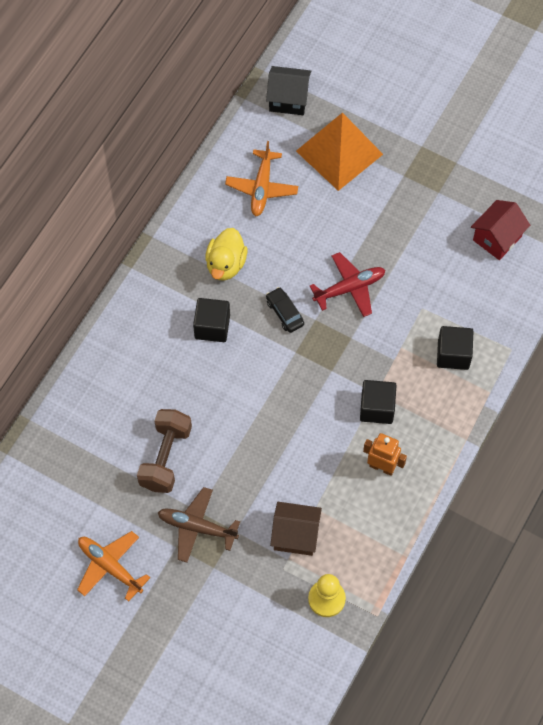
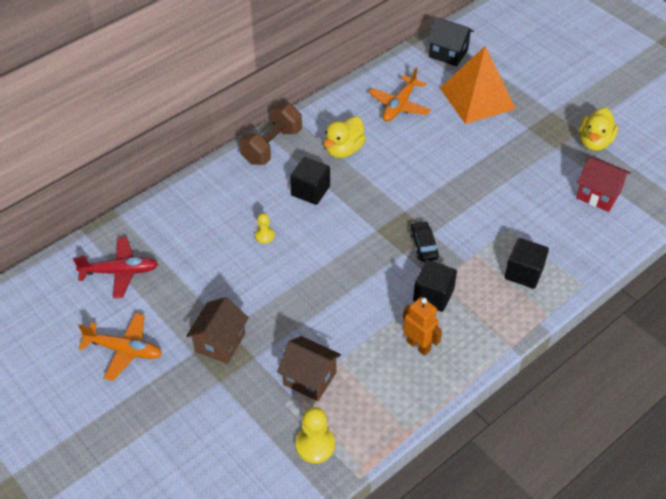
camera: 20 degrees right, 15 degrees down
orange plane [77,531,150,602] -> orange plane turned 135 degrees clockwise [78,313,162,381]
brown dumbbell [137,409,192,493] -> brown dumbbell moved to [239,104,302,165]
brown plane [157,487,240,563] -> brown house [186,297,249,364]
black car [266,287,304,333] -> black car moved to [410,221,439,262]
red plane [310,252,385,317] -> red plane moved to [73,237,158,298]
red house [471,200,530,260] -> red house turned 60 degrees clockwise [576,156,631,212]
none -> yellow pawn [255,213,274,244]
none -> yellow duck [579,108,618,151]

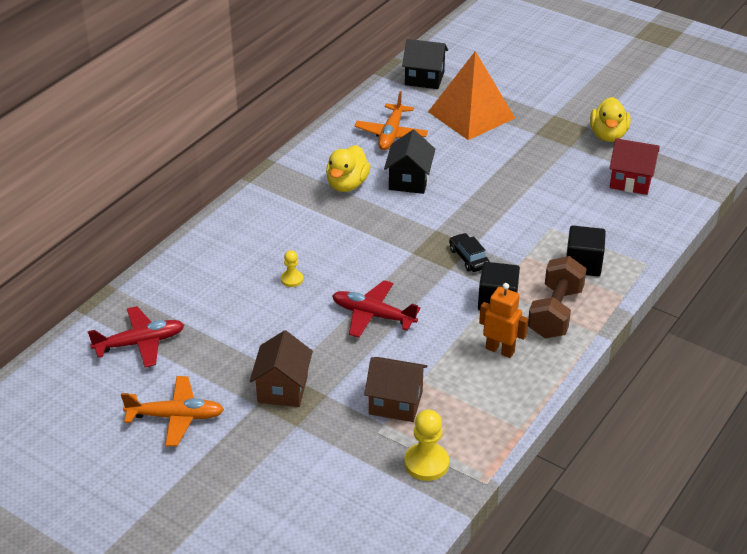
camera: 15 degrees left, 10 degrees down
brown dumbbell [239,104,302,165] -> brown dumbbell moved to [528,256,587,338]
black cube [290,157,330,205] -> none
none -> red plane [332,280,421,338]
none -> black house [384,130,436,194]

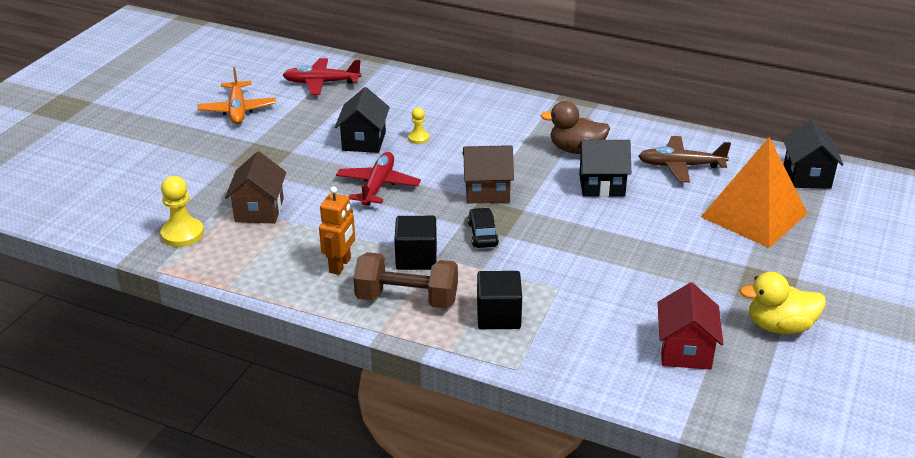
camera: 80 degrees right, 5 degrees down
red plane [88,306,184,367] -> red plane turned 120 degrees clockwise [283,58,362,95]
brown house [249,330,313,407] -> brown house moved to [462,145,514,203]
yellow duck [326,145,371,192] -> brown duck [540,101,610,154]
orange plane [354,91,428,150] -> brown plane [638,136,731,183]
black car [449,233,490,272] -> black car turned 60 degrees counterclockwise [468,208,499,248]
none -> black house [335,87,390,153]

